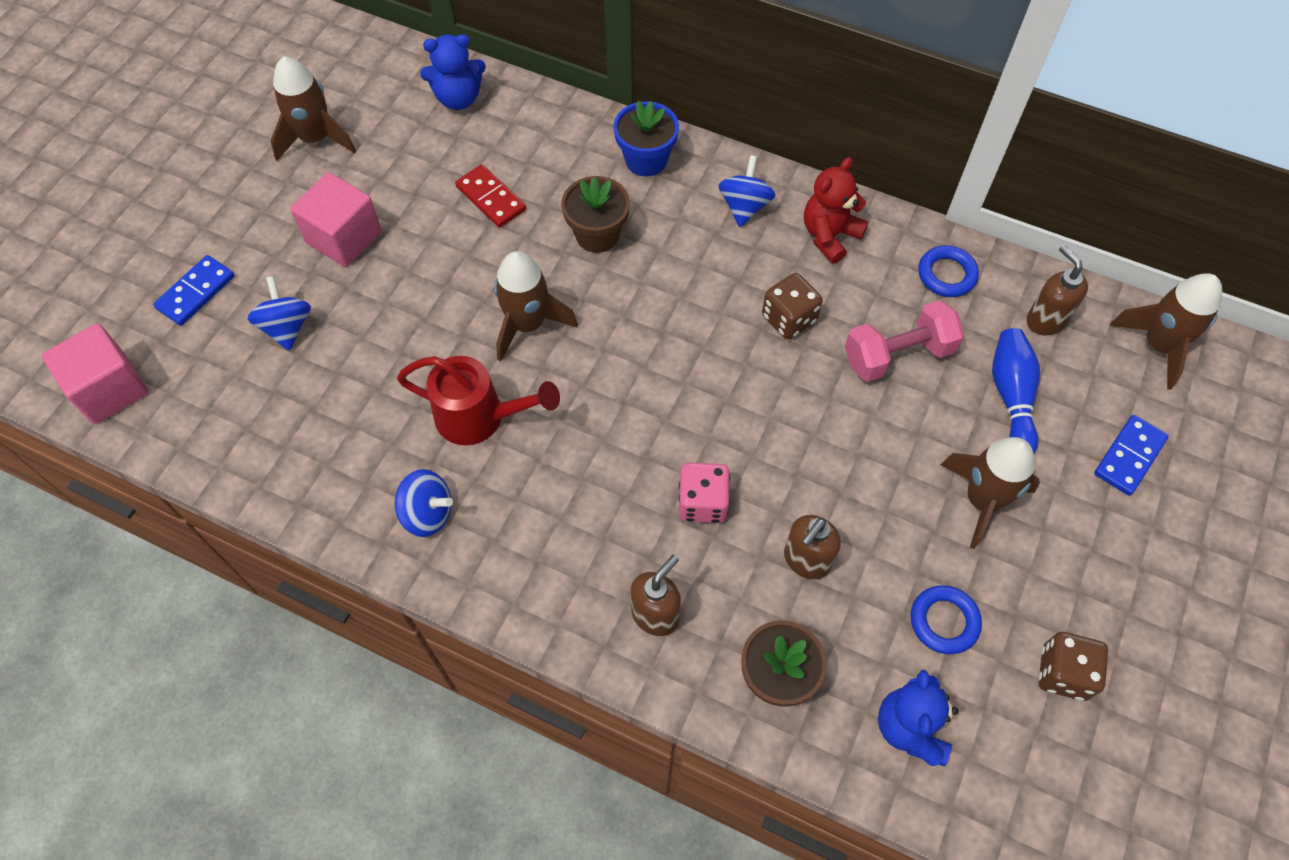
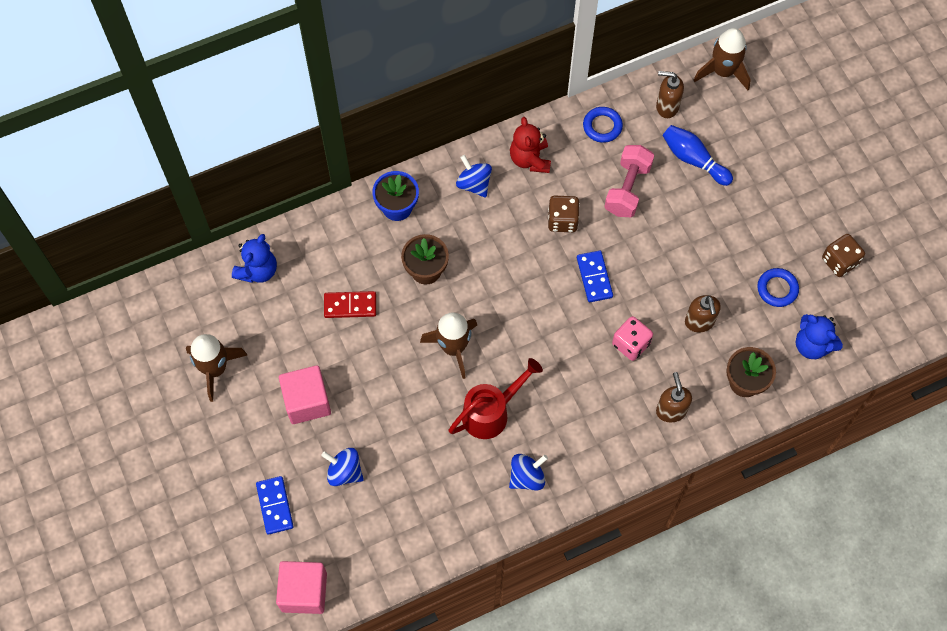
camera: 50 degrees left, 5 degrees up
brown rocket [941,437,1040,549] -> none
blue domino [1094,415,1169,496] -> blue domino moved to [577,251,613,302]

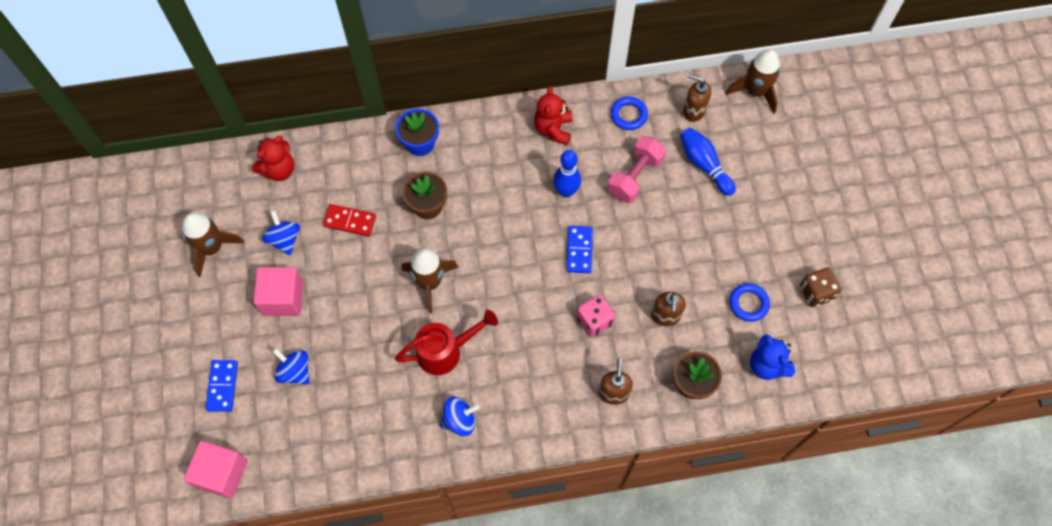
camera: 15 degrees right, 0 degrees up
blue teddy bear [232,234,277,283] -> red teddy bear [252,136,295,181]
blue spinning top [456,155,492,198] -> blue spinning top moved to [262,210,300,255]
brown dice [548,196,580,232] -> blue bowling pin [553,150,581,197]

